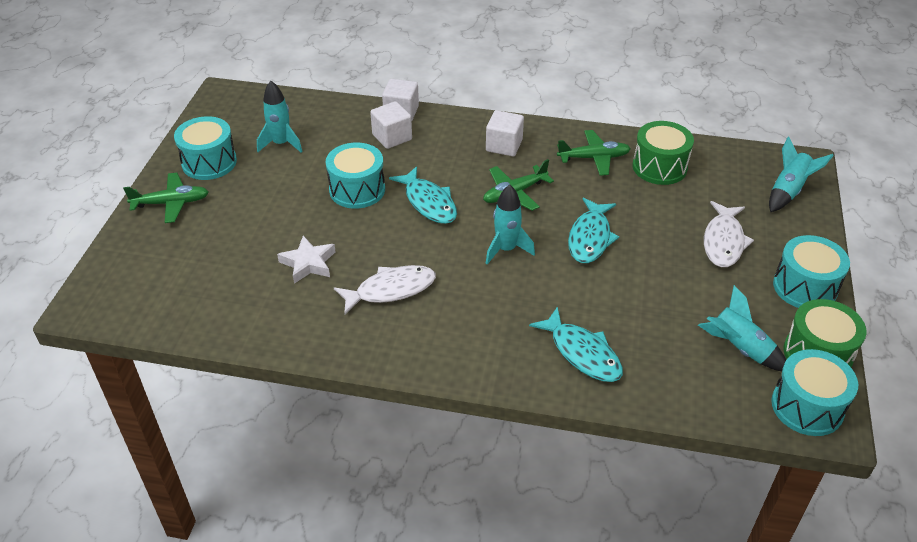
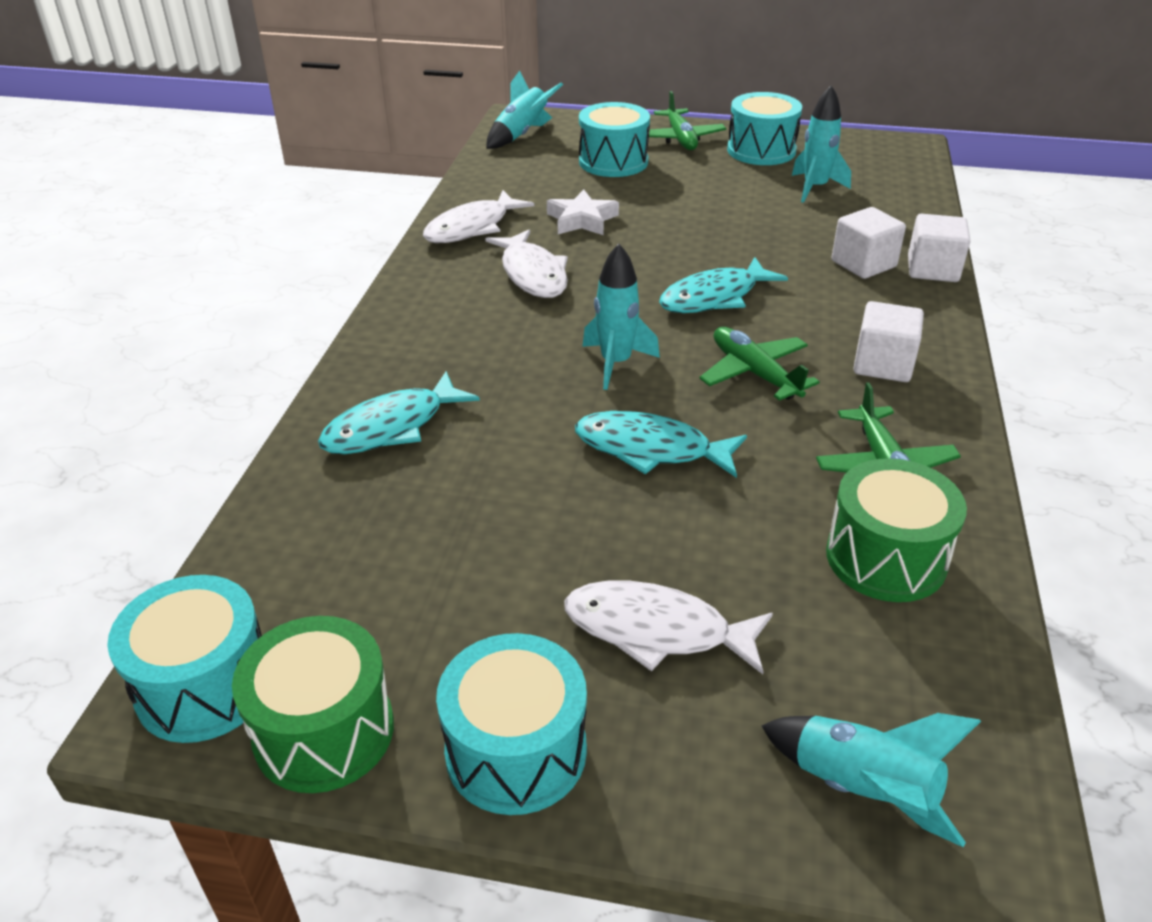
camera: 90 degrees right, 5 degrees down
turquoise drum [326,142,385,209] -> turquoise drum moved to [579,102,650,177]
turquoise rocket [698,285,786,371] -> turquoise rocket moved to [486,71,563,149]
none -> white fish [423,190,534,243]

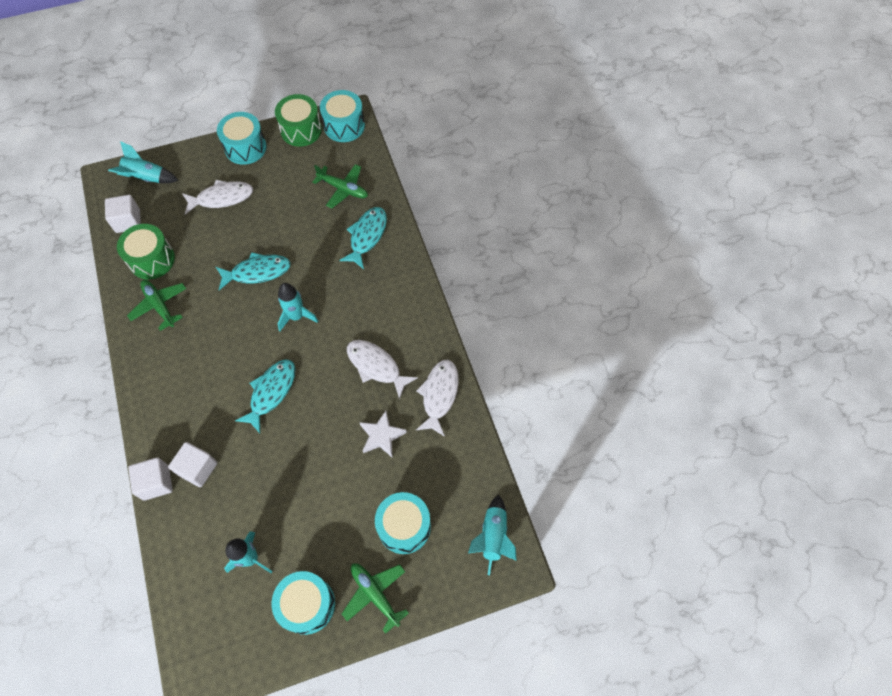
camera: 150 degrees right, 25 degrees up
green plane [699,327,820,401] -> green plane moved to [312,164,368,208]
white cube [853,301,924,382] -> white cube moved to [105,195,141,233]

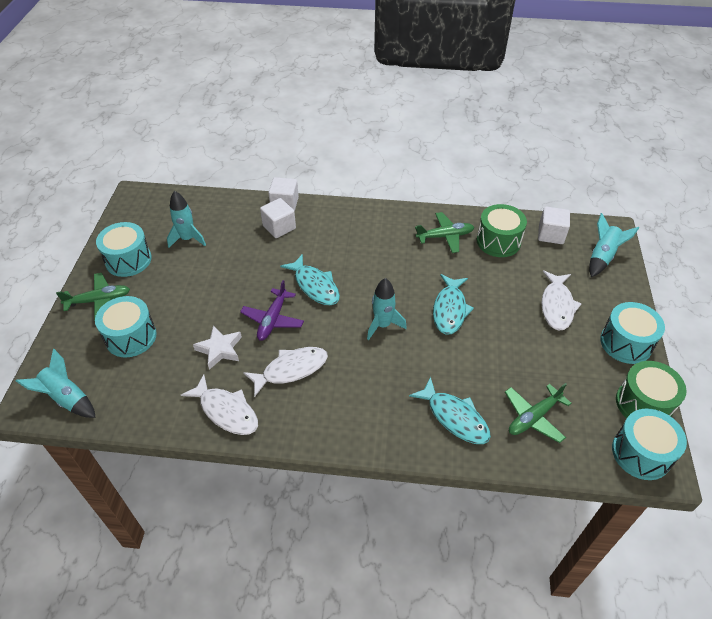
camera: 115 degrees right, 15 degrees down
none -> purple plane [240,280,304,341]

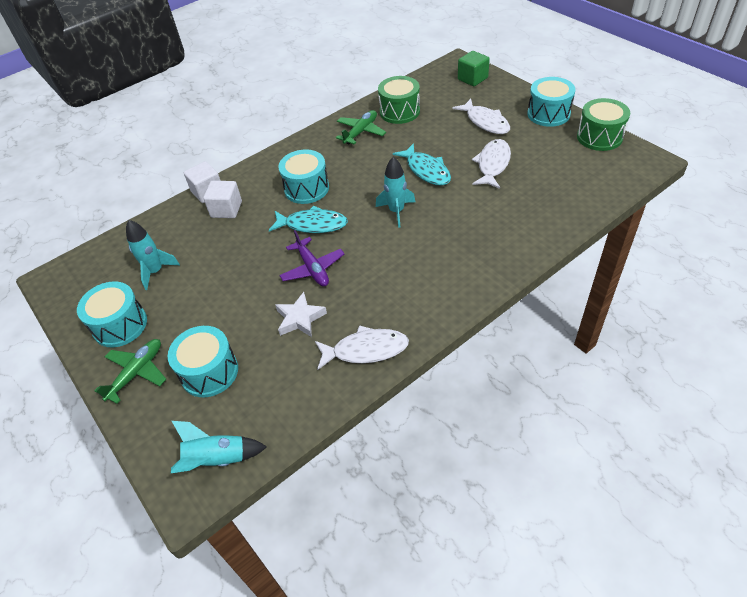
camera: 40 degrees left, 0 degrees up
white fish [243,347,328,397] -> white fish moved to [472,139,511,189]
turquoise fish [409,377,491,444] -> none
green plane [505,383,572,443] -> none
white cube [538,207,570,244] -> none
turquoise rocket [589,213,639,277] -> green cube [458,51,490,86]
turquoise drum [612,408,687,480] -> turquoise drum moved to [278,149,329,204]

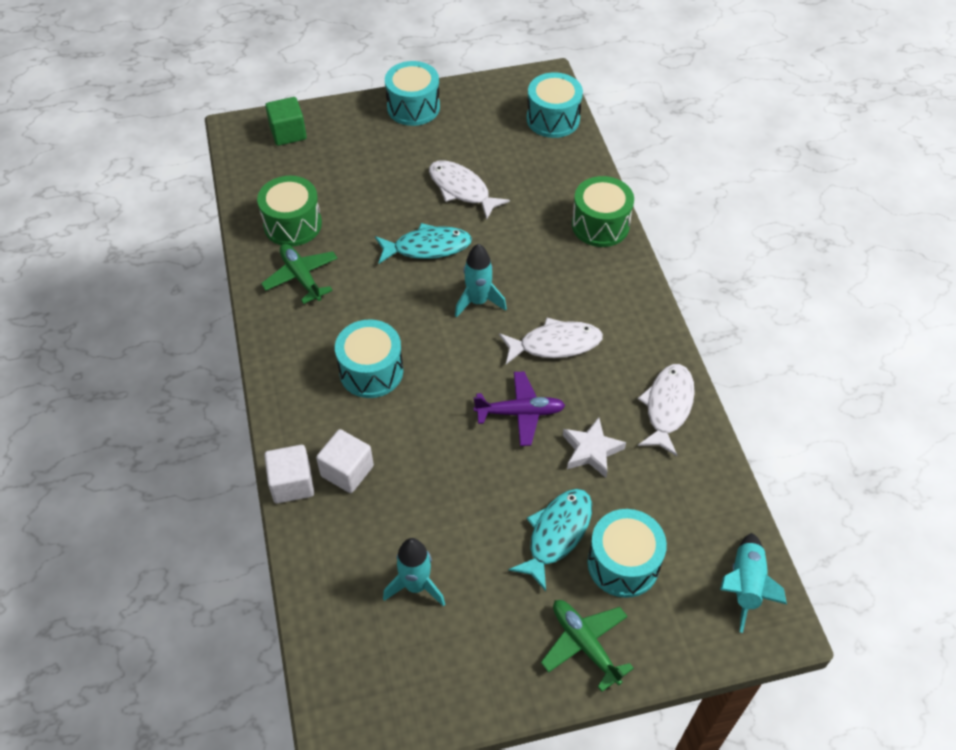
camera: 70 degrees left, 5 degrees up
turquoise drum [77,281,147,347] -> turquoise drum moved to [527,72,583,138]
turquoise fish [269,206,348,233] -> turquoise fish moved to [509,489,592,591]
white fish [452,99,510,134] -> white fish moved to [499,317,603,364]
green drum [577,98,630,151] -> green drum moved to [572,176,634,247]

